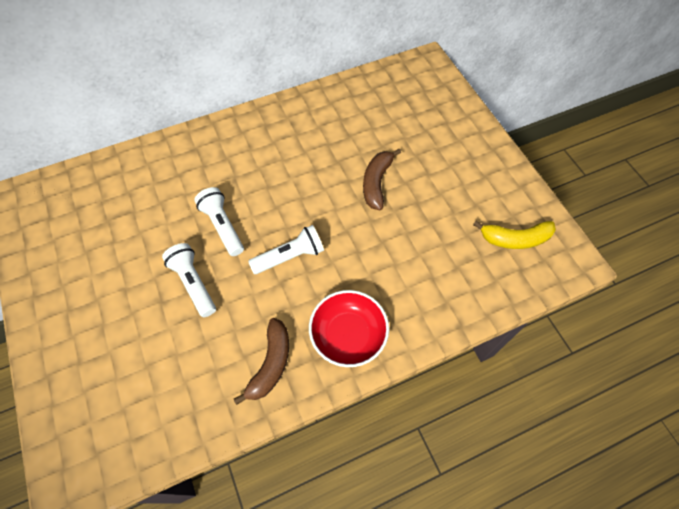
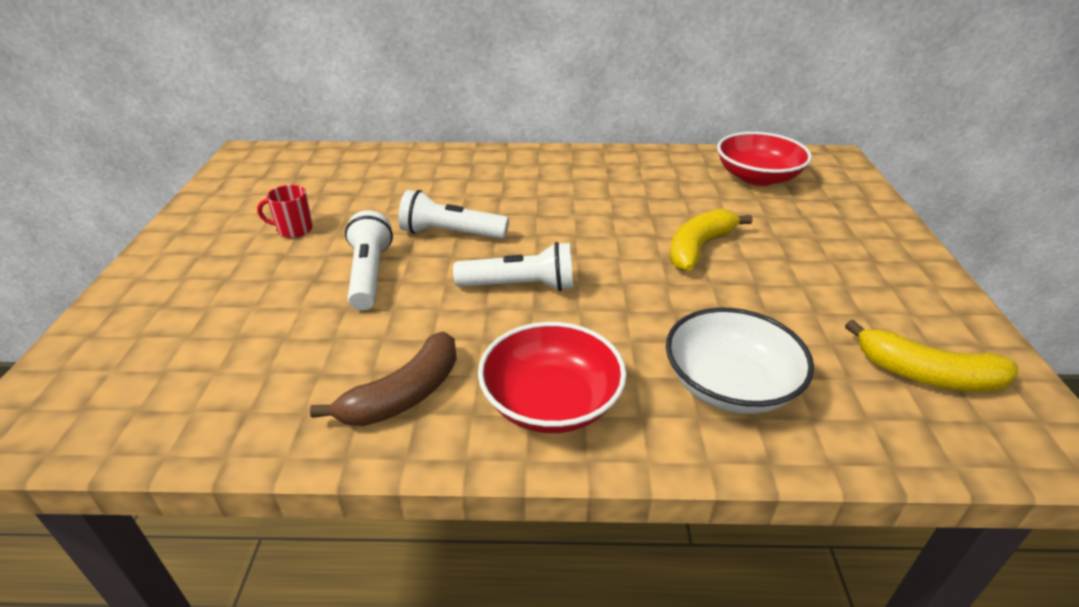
camera: 25 degrees right, 25 degrees down
white flashlight [194,187,244,256] -> white flashlight turned 75 degrees counterclockwise [398,190,509,239]
brown banana [363,149,401,210] -> yellow banana [670,209,752,271]
none -> red mug [257,185,313,238]
none -> white bowl [666,308,814,414]
none -> red bowl [717,132,812,186]

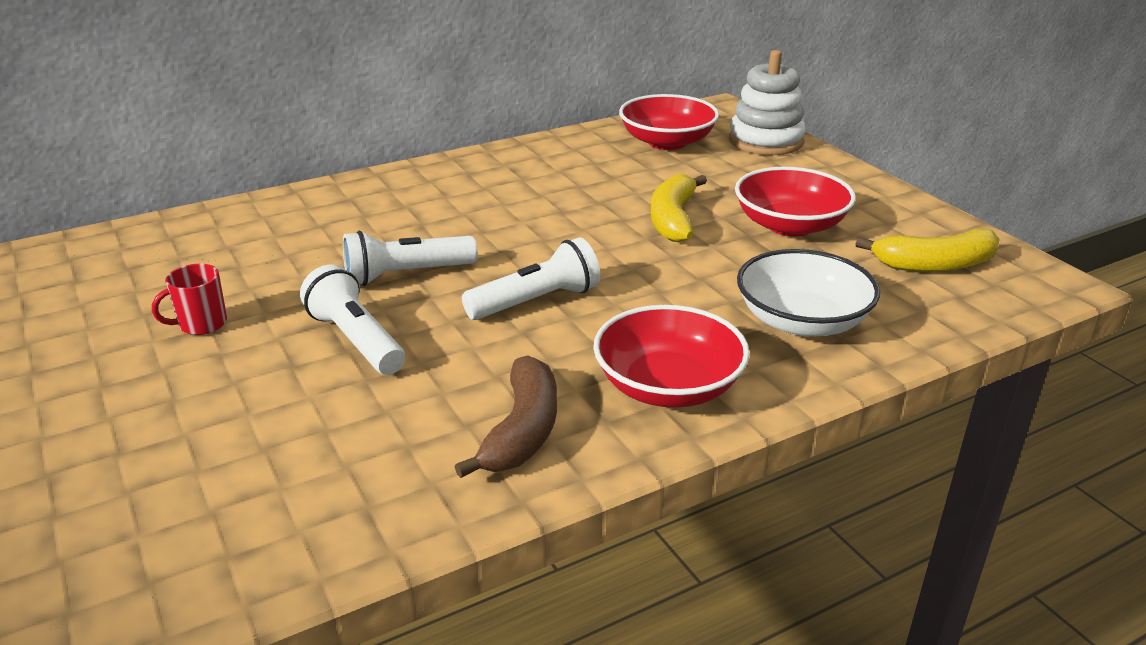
camera: 30 degrees left, 5 degrees down
none -> white stacking toy [729,50,806,155]
none -> red bowl [735,167,856,237]

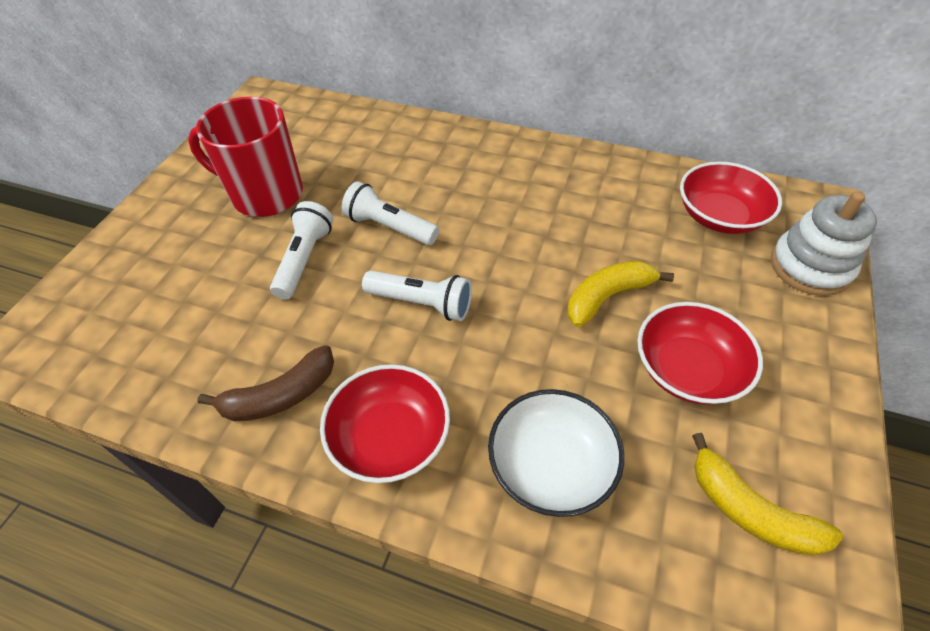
camera: 50 degrees right, 20 degrees up
red mug [152,264,227,335] -> red mug [188,97,303,217], size x2.39

